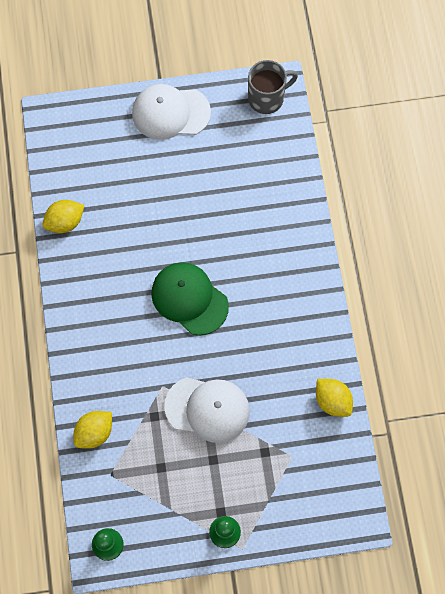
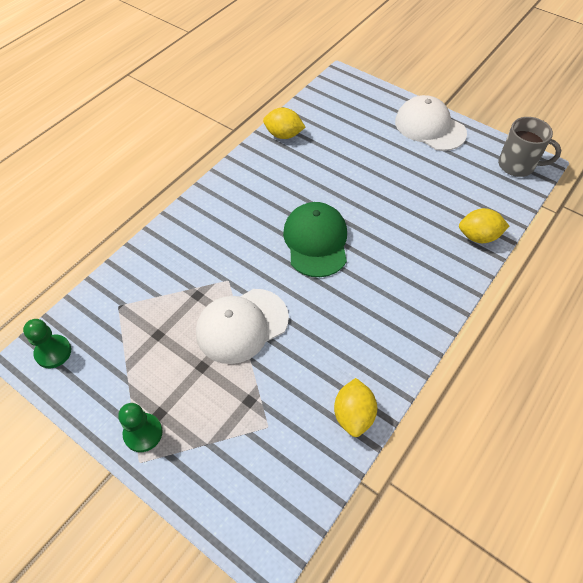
camera: 45 degrees right, 15 degrees down
yellow lemon [73,411,112,449] -> yellow lemon moved to [459,208,509,243]
white cap [164,377,250,443] -> white cap turned 90 degrees clockwise [196,289,289,364]

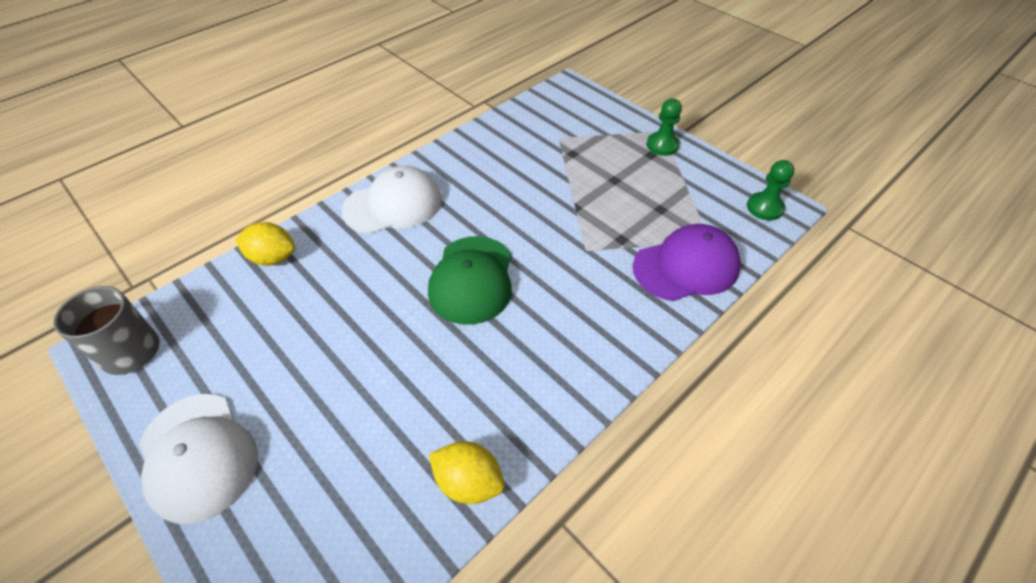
camera: 170 degrees left, 5 degrees down
white cap [196,289,289,364] -> white cap moved to [341,166,442,234]
yellow lemon [334,378,377,437] -> none
none -> purple cap [633,224,741,301]

